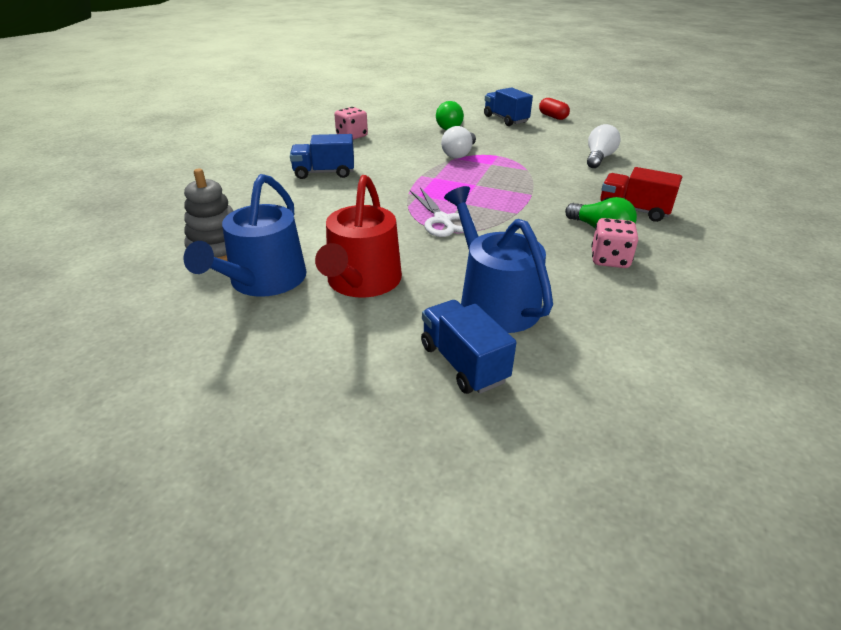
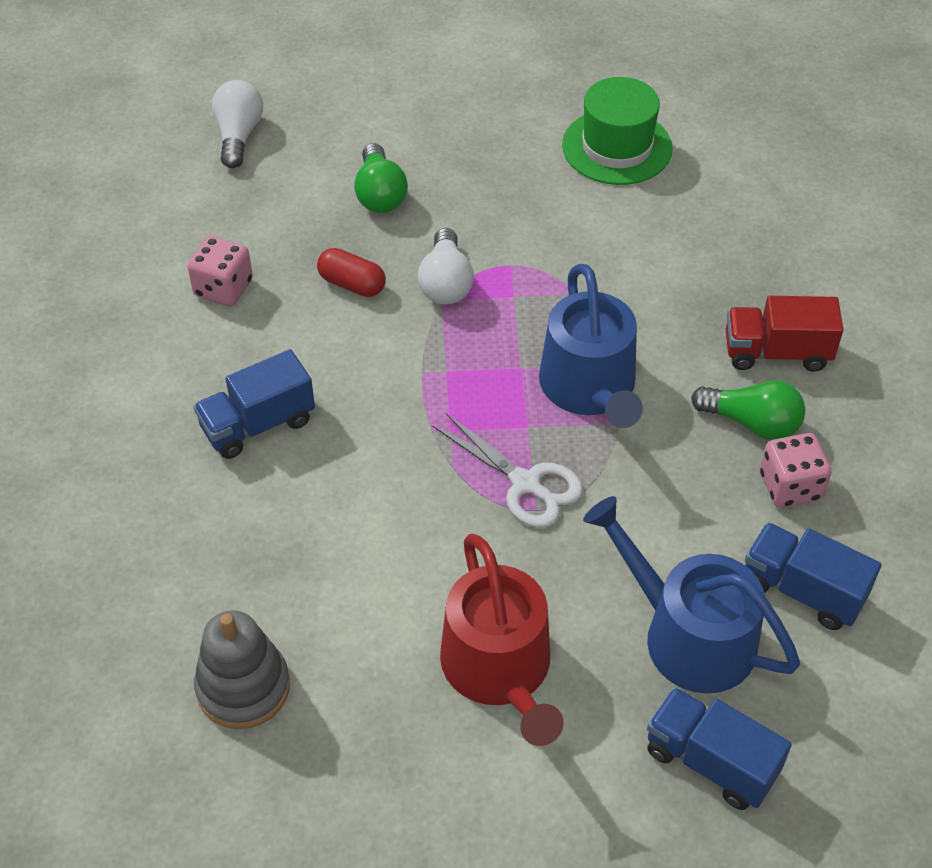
camera: 25 degrees left, 15 degrees up
blue watering can [183,174,307,297] -> blue watering can moved to [539,264,643,428]
blue truck [484,87,533,126] -> blue truck moved to [745,522,881,630]
red capsule [539,98,570,120] -> red capsule moved to [317,248,386,297]
white light bulb [587,124,621,168] -> white light bulb moved to [212,80,263,168]
none -> green hat [562,77,673,185]

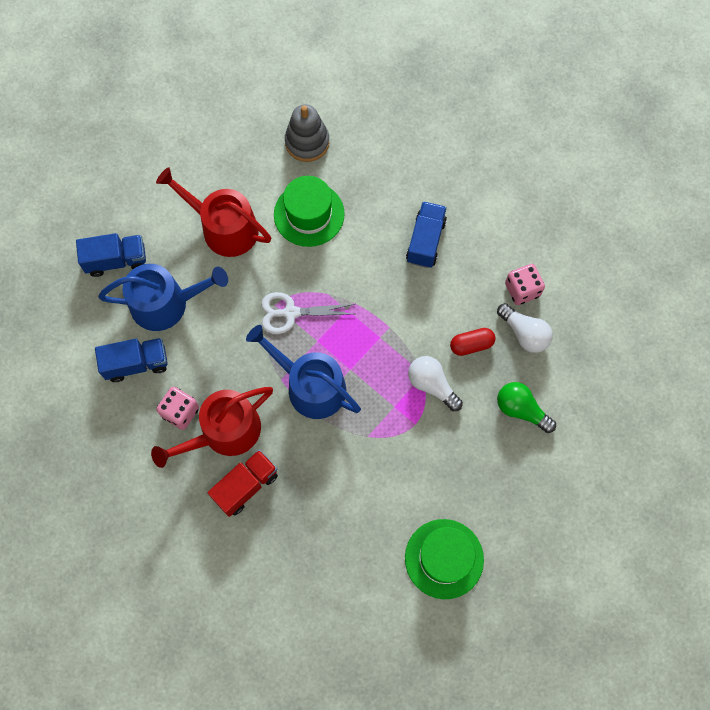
camera: 135 degrees right, 20 degrees up
white light bulb [212,80,263,168] -> white light bulb moved to [497,303,553,353]
green light bulb [691,380,805,440] -> red watering can [151,387,273,468]
none -> green hat [274,176,345,247]

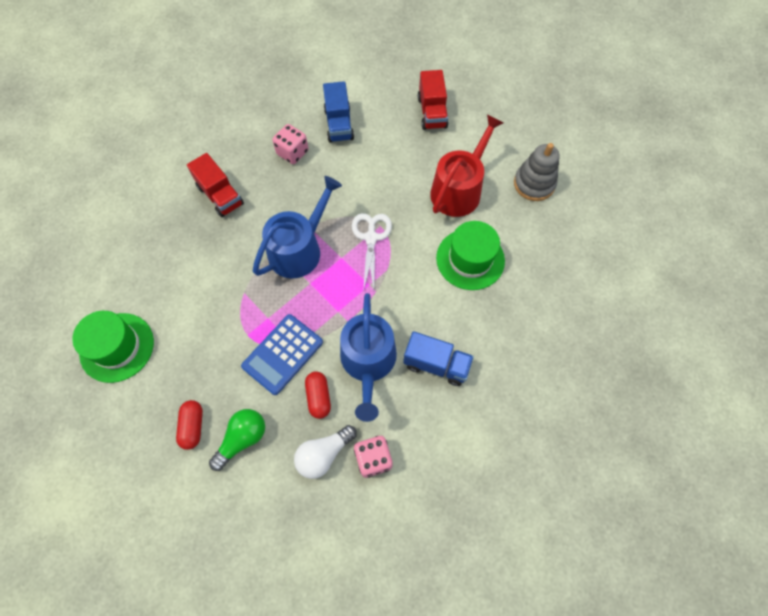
camera: 95 degrees right, 5 degrees down
blue truck [76,233,146,277] -> red truck [418,70,448,130]
blue watering can [98,264,228,331] -> blue watering can moved to [340,293,397,422]
red watering can [151,387,273,468] -> none
grey stacking toy [285,104,329,162] -> grey stacking toy moved to [514,143,560,201]
white light bulb [408,356,463,411] -> blue calculator [241,314,323,395]
none -> red capsule [176,400,203,450]

